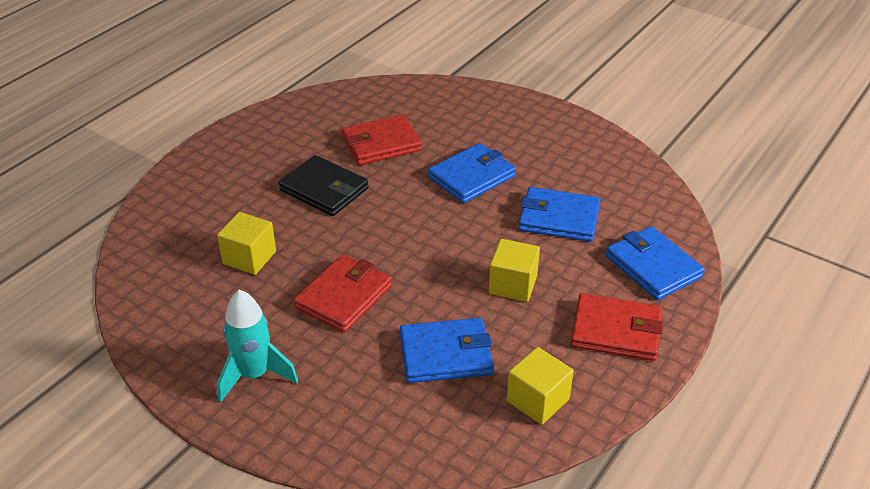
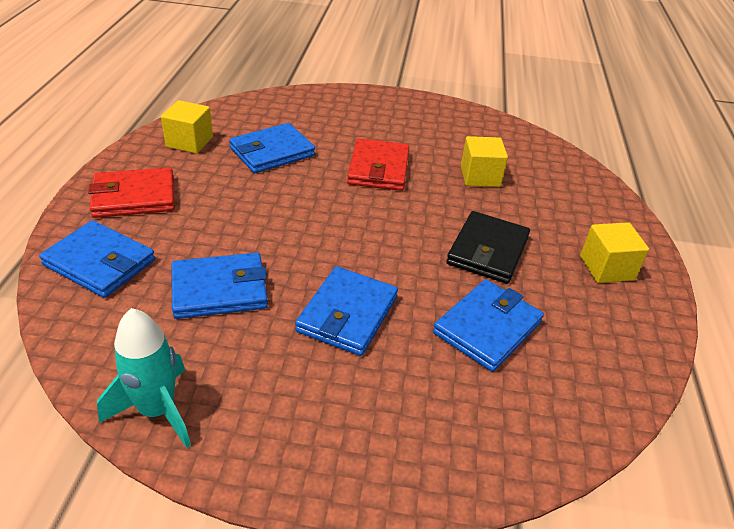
camera: 150 degrees right, 0 degrees up
turquoise rocket [217,290,298,402] -> turquoise rocket moved to [97,308,191,448]
black wallet [279,155,369,216] -> black wallet turned 75 degrees counterclockwise [446,211,530,284]
red wallet [341,114,422,165] -> blue wallet [433,279,544,372]
yellow cube [489,239,540,302] -> yellow cube moved to [580,222,649,283]

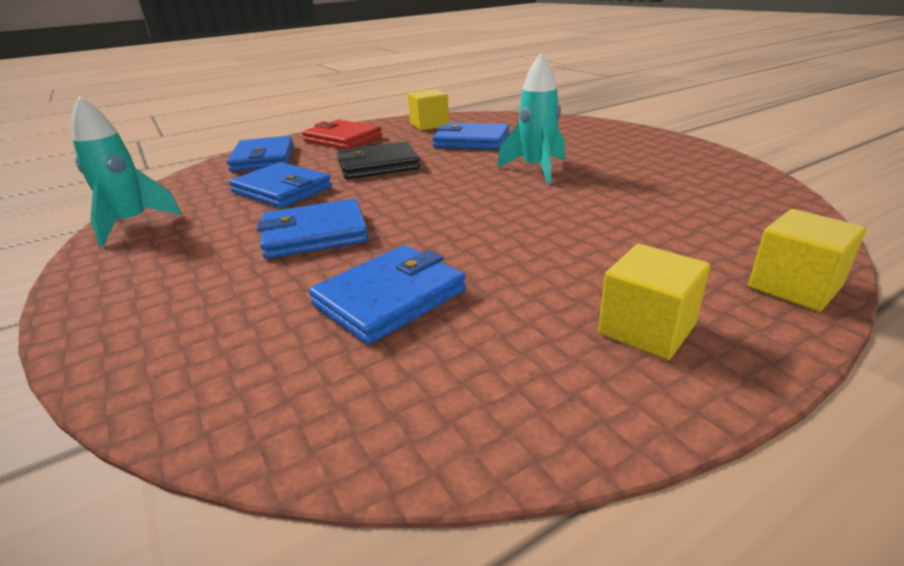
camera: 55 degrees right, 10 degrees down
red wallet [347,138,409,191] -> turquoise rocket [497,53,565,184]
blue wallet [433,279,544,372] -> blue wallet turned 45 degrees counterclockwise [309,245,466,345]
black wallet [446,211,530,284] -> black wallet moved to [337,141,420,179]
yellow cube [461,136,508,187] -> yellow cube moved to [748,209,866,312]

